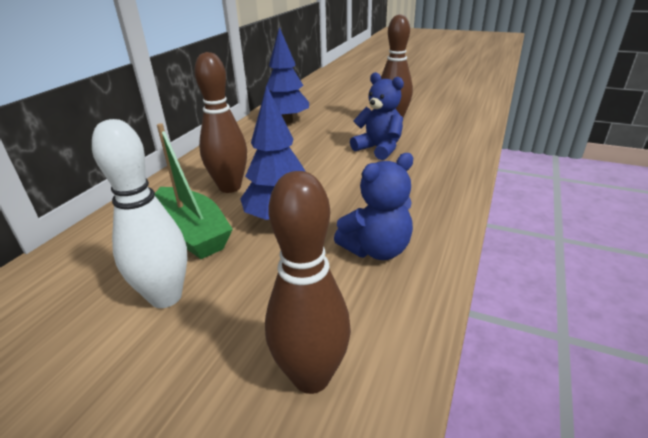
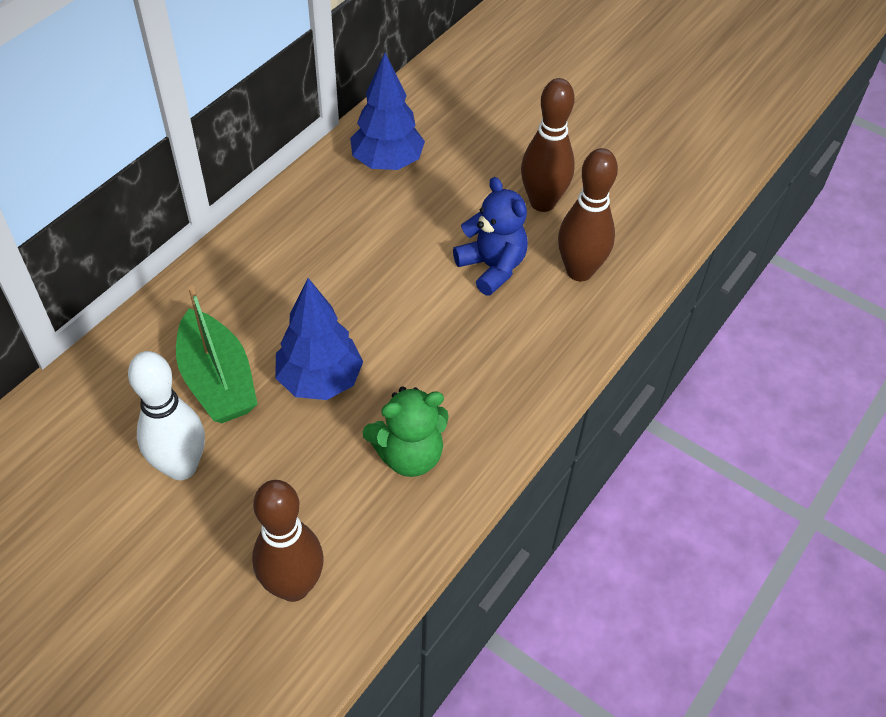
camera: 10 degrees right, 20 degrees up
brown bowling pin [194,52,247,193] -> brown bowling pin moved to [558,148,618,281]
blue teddy bear [334,153,413,260] -> green teddy bear [362,386,449,477]

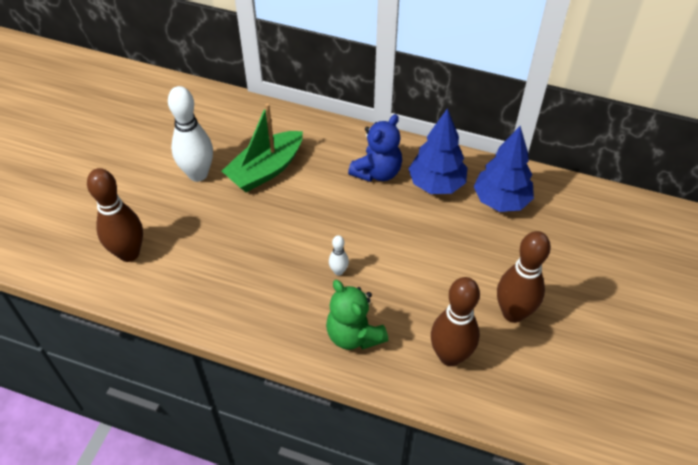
camera: 75 degrees right, 0 degrees up
blue tree [275,278,363,400] -> blue tree moved to [408,108,468,194]
green teddy bear [362,386,449,477] -> green teddy bear moved to [326,280,388,350]
blue teddy bear [453,177,528,296] -> blue teddy bear moved to [348,114,402,182]
none -> white bowling pin [329,235,349,276]

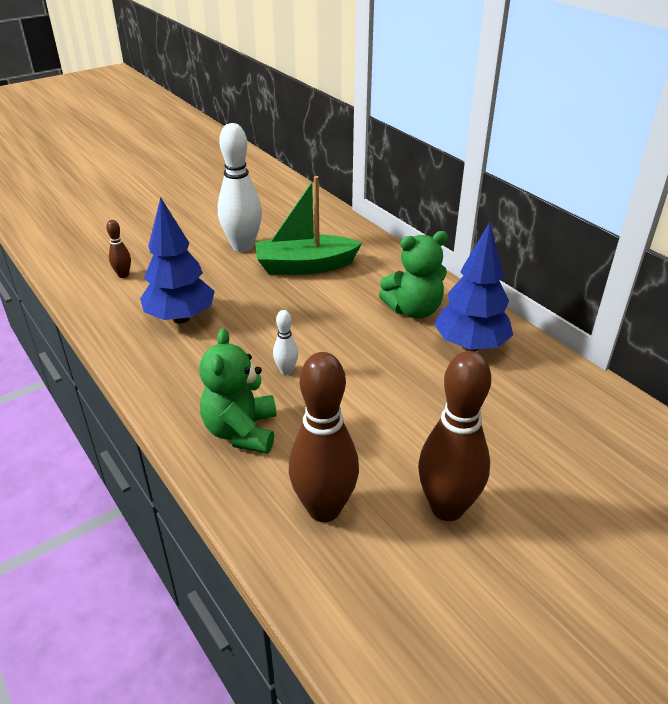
camera: 35 degrees right, 15 degrees down
brown bowling pin [87,168,143,262] -> brown bowling pin [106,220,131,278], size x0.46
blue teddy bear [348,114,402,182] -> green teddy bear [379,231,448,319]
blue tree [474,126,534,212] -> blue tree moved to [140,197,215,323]

